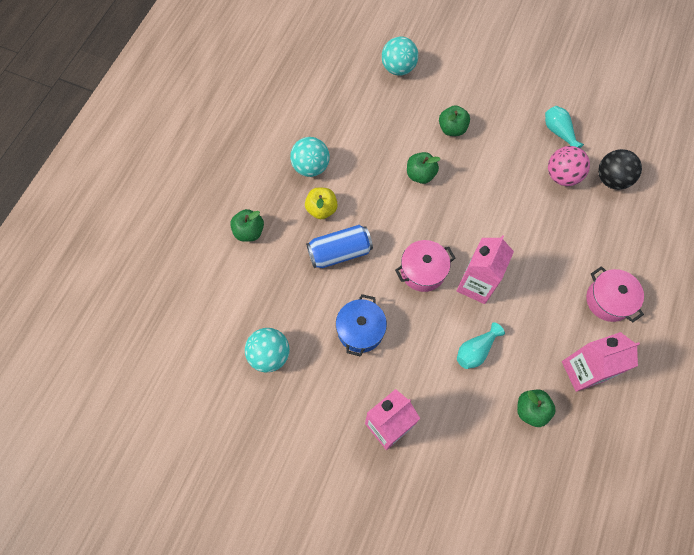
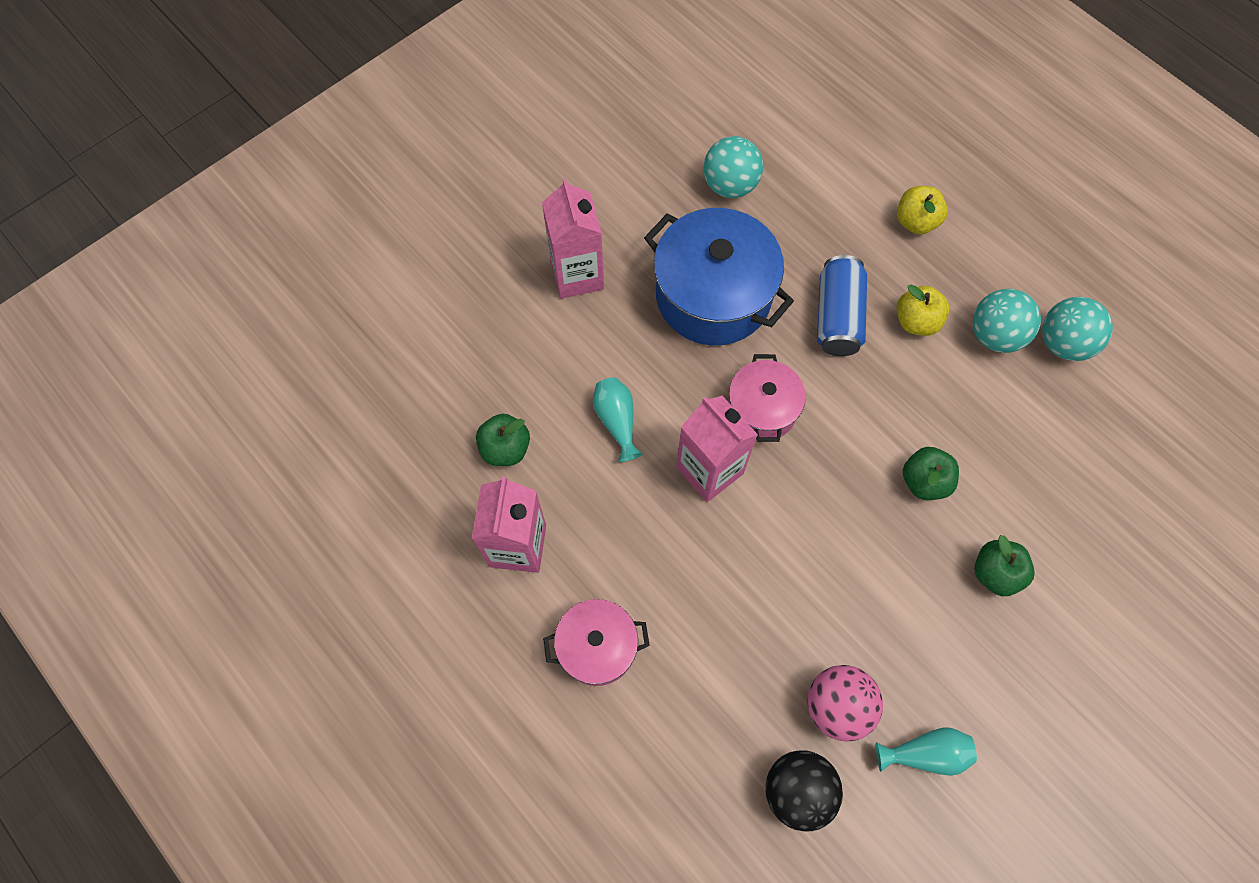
camera: 115 degrees right, 0 degrees up
green apple [230,209,264,242] -> yellow apple [897,186,948,234]
blue pot [336,294,387,357] -> blue pot [644,208,794,345], size x1.74
turquoise ball [382,37,418,75] -> turquoise ball moved to [1042,297,1113,361]

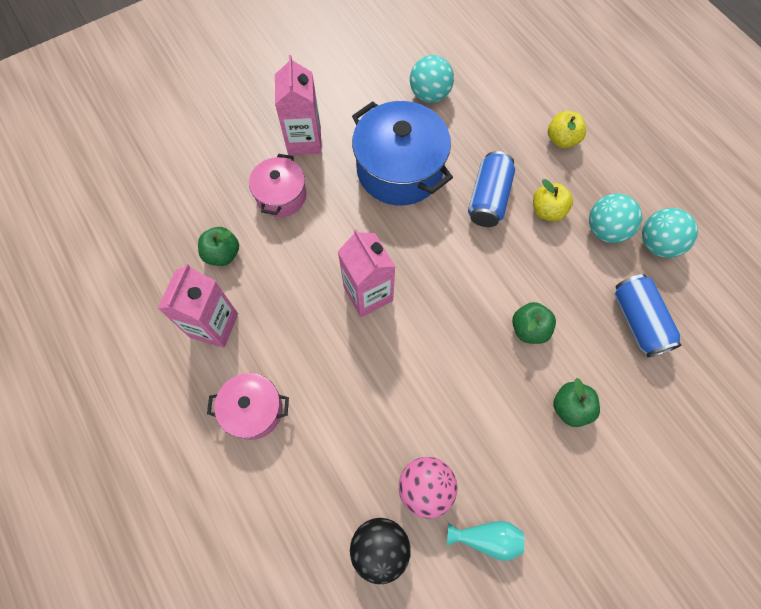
camera: 10 degrees right, 0 degrees up
turquoise vase [593,377,643,462] -> none
pink pot [728,354,806,442] -> pink pot moved to [249,154,306,217]
none -> blue can [614,274,681,358]

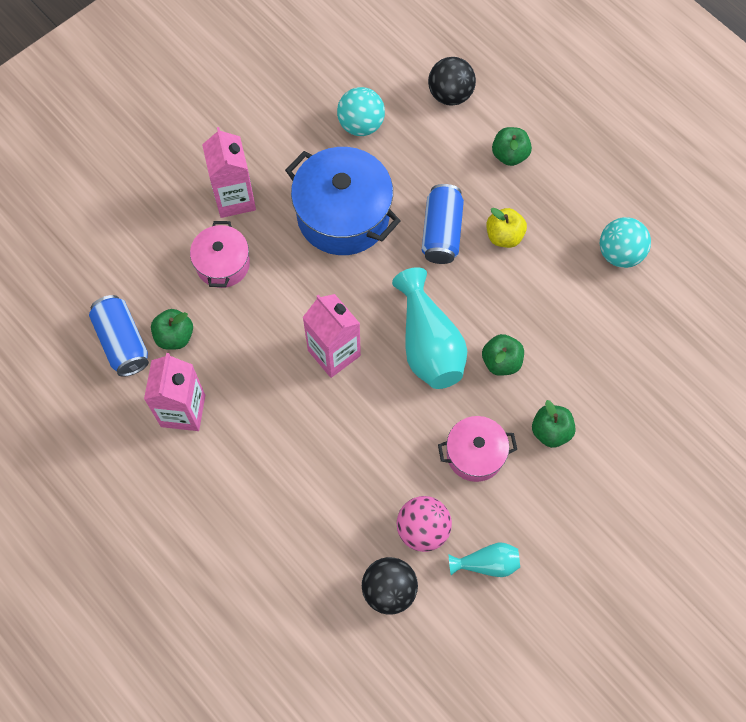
camera: 10 degrees left, 0 degrees up
pink pot [207,373,289,440] -> pink pot moved to [438,416,517,482]
yellow apple [548,111,586,148] -> green apple [492,127,532,166]
turquoise ball [589,194,642,243] -> none
blue can [614,274,681,358] -> blue can moved to [89,295,149,377]
none -> turquoise vase [392,267,467,389]
none -> black ball [428,57,476,106]

